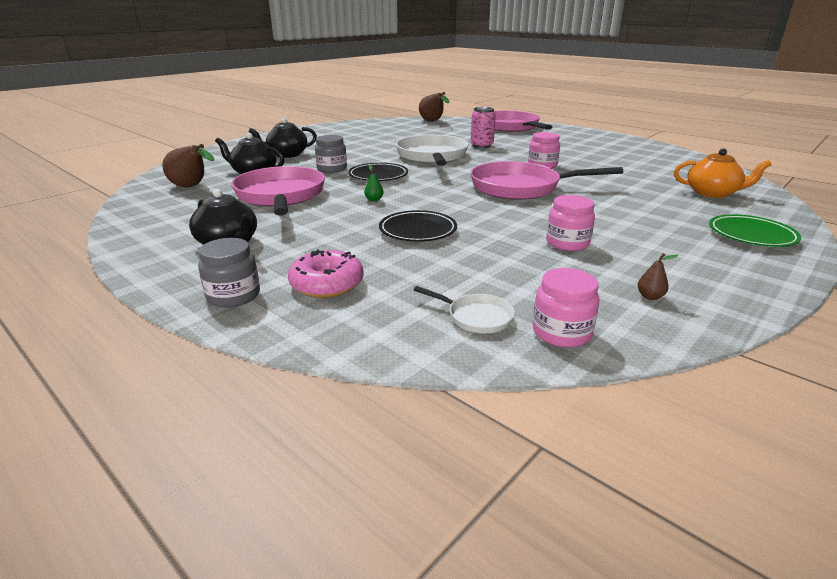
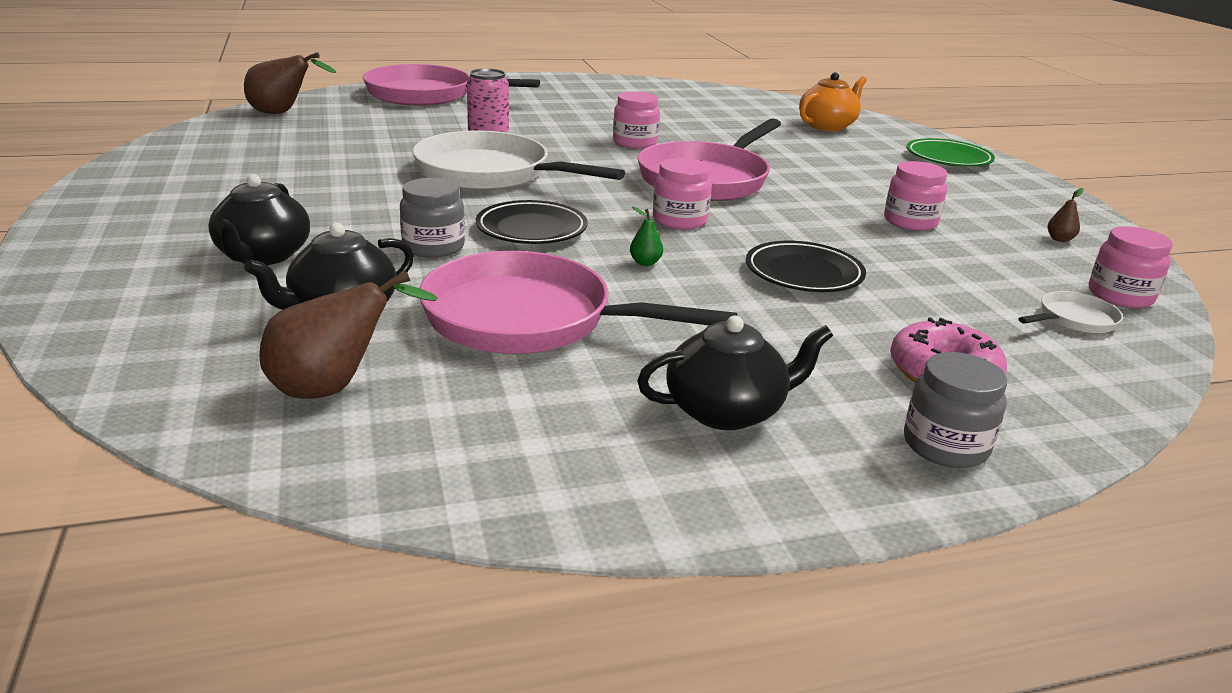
camera: 60 degrees left, 0 degrees up
none -> pink jar [653,158,712,230]

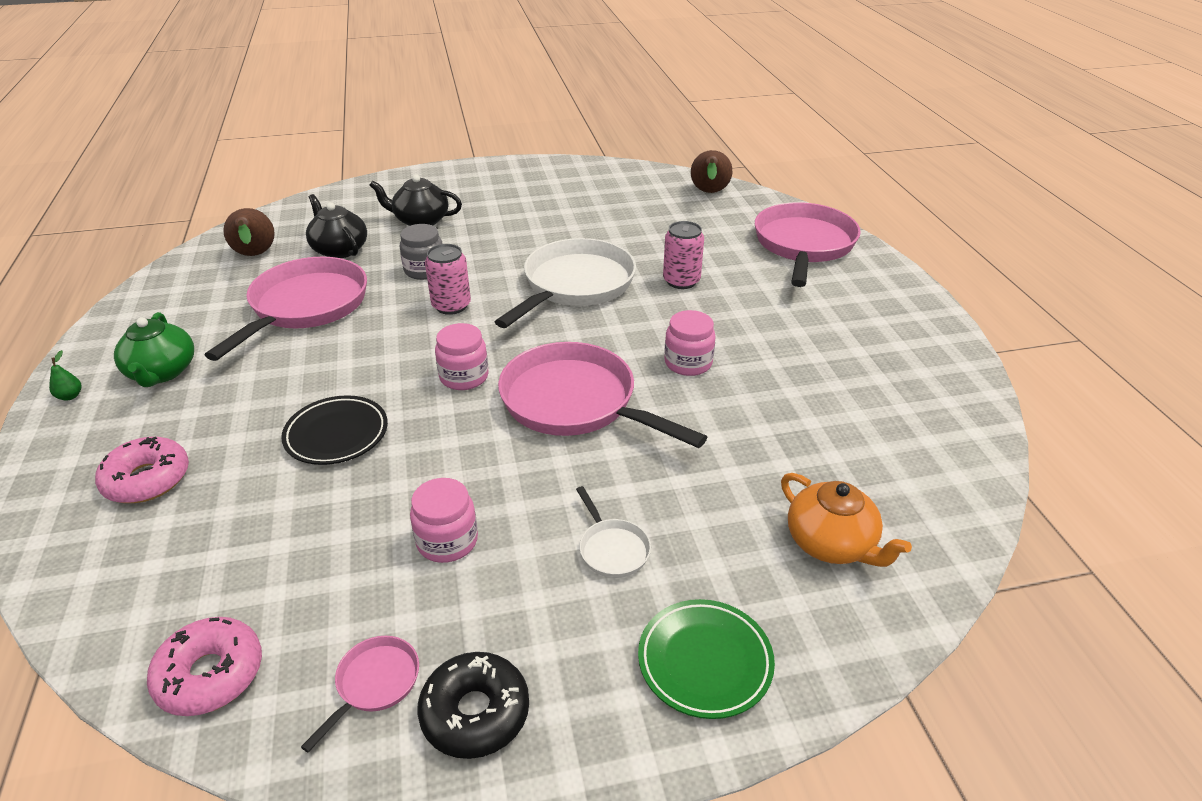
camera: 95 degrees right, 10 degrees up
black plate [476,200,588,244] -> pink can [425,244,471,315]
green pear [630,207,663,266] -> green pear moved to [49,350,81,401]
black teapot [637,316,833,430] -> green teapot [114,312,194,387]
grey jar [904,352,1007,468] -> none
white pan [1018,291,1123,333] -> white pan moved to [576,486,651,578]
brown pear [1047,188,1084,242] -> pink pan [301,636,419,753]
pink jar [1089,226,1173,308] -> pink donut [147,617,262,716]
none -> black donut [417,652,529,759]

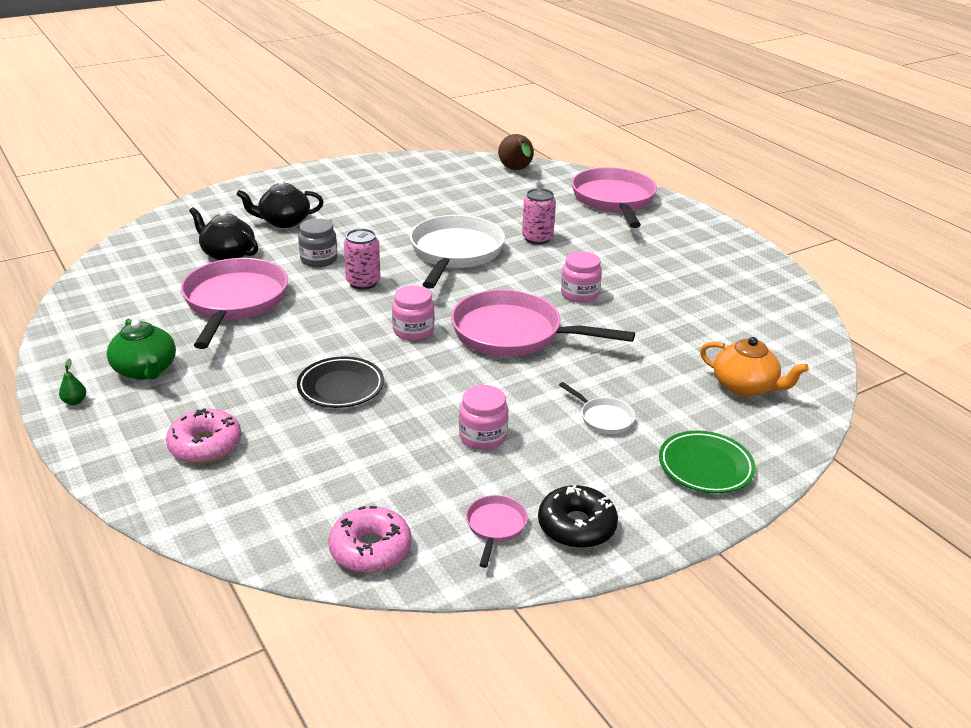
camera: 20 degrees left, 5 degrees down
brown pear [223,208,275,256] -> none

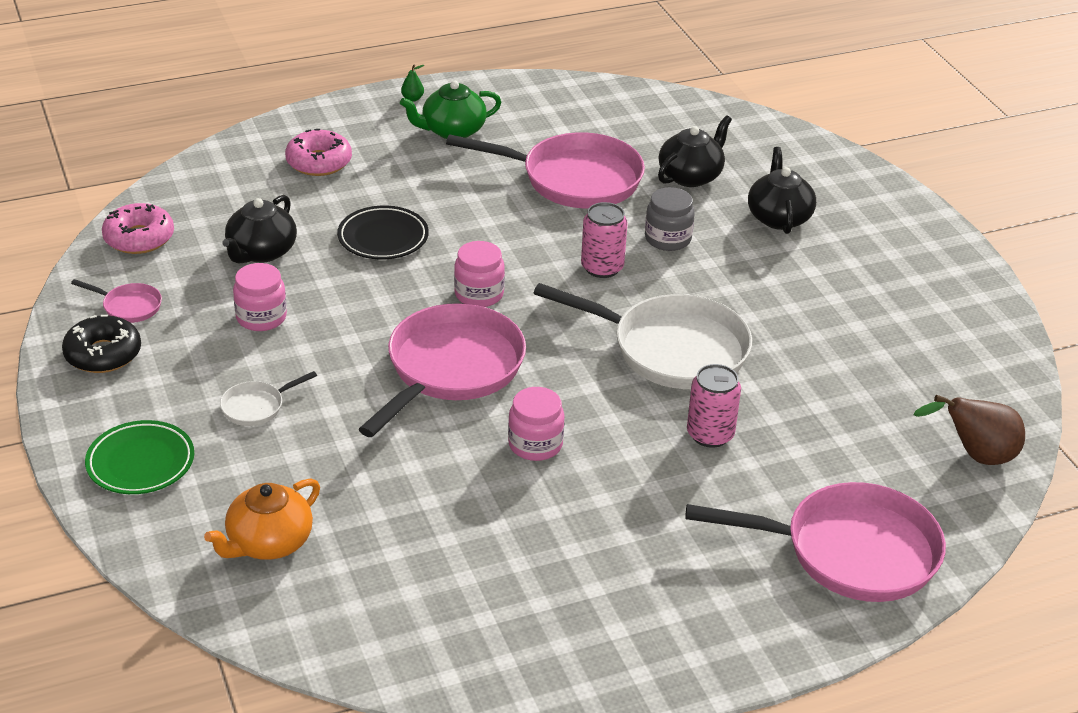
camera: 100 degrees right, 5 degrees up
none -> black teapot [223,195,297,263]

